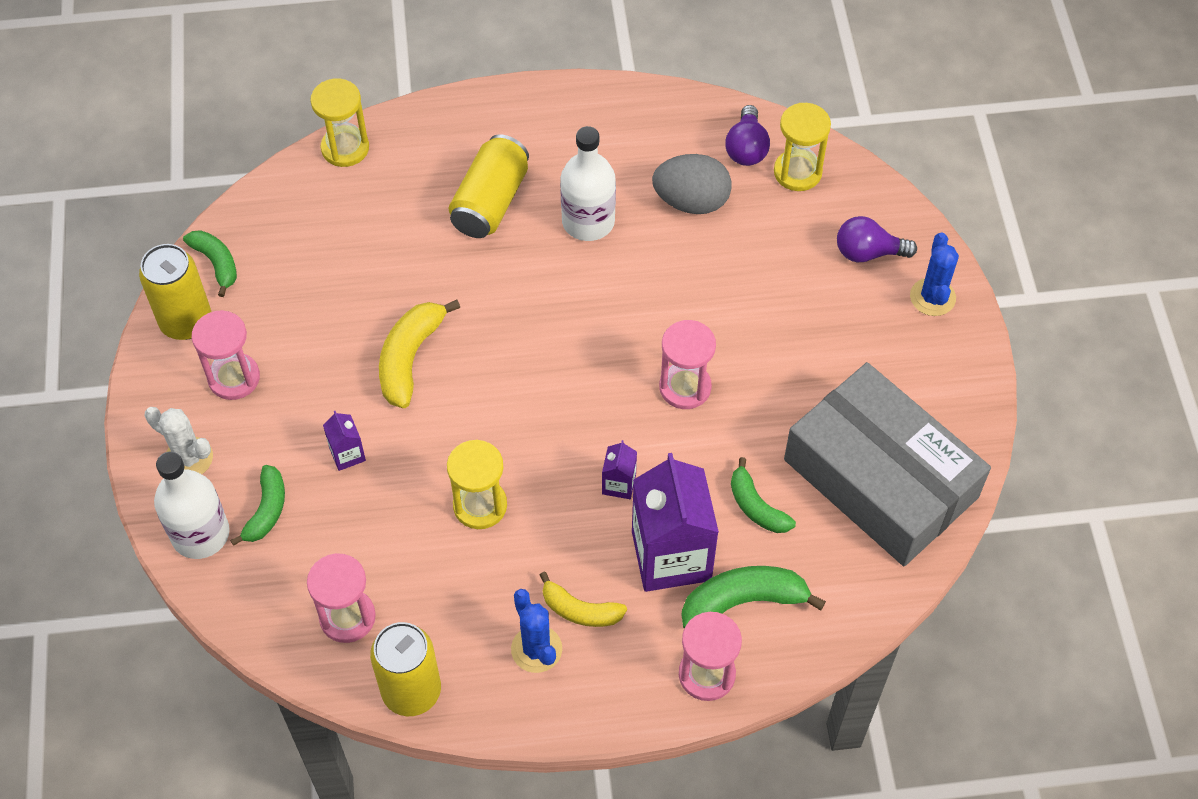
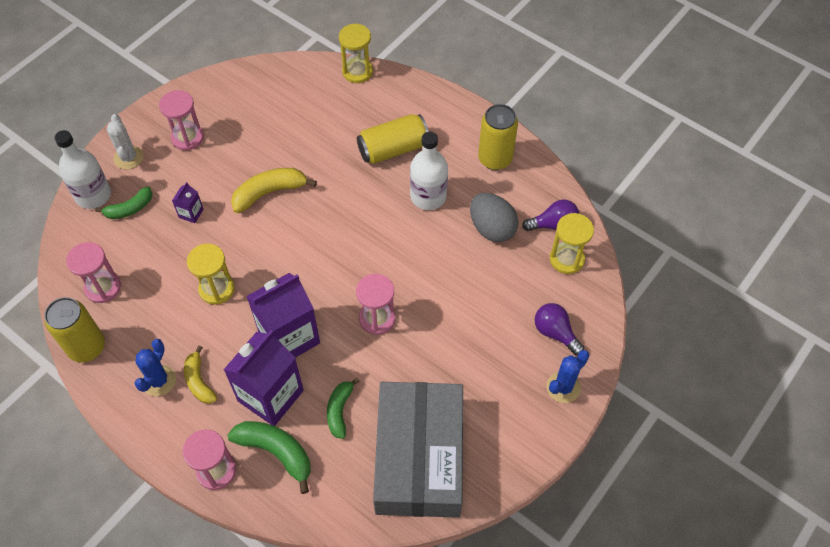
camera: 45 degrees right, 0 degrees up
yellow can [139,244,211,340] -> yellow can moved to [478,104,518,170]
green banana [183,230,237,297] -> none
purple carton [602,440,637,499] -> purple carton [246,273,320,358], size x2.30
purple light bulb [725,105,770,166] -> purple light bulb turned 150 degrees counterclockwise [522,199,579,231]

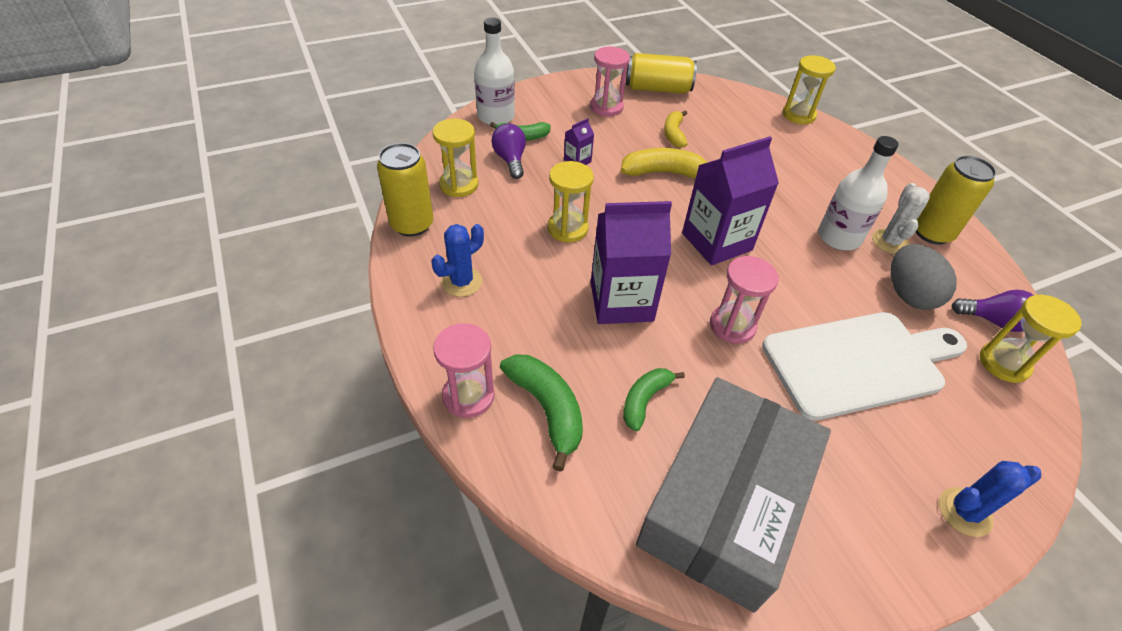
camera: 25 degrees right, 10 degrees down
pink hourglass [66,242,121,303] -> yellow hourglass [433,119,479,197]
white cactus [107,114,143,170] -> white cactus moved to [872,183,930,254]
yellow banana [184,345,217,404] -> yellow banana moved to [664,110,687,148]
purple carton [223,330,304,426] -> purple carton moved to [682,136,779,265]
yellow can [357,114,429,164] -> yellow can moved to [626,53,697,94]
purple light bulb [535,303,584,355] -> purple light bulb moved to [491,123,526,179]
none -> white cutting board [762,312,967,421]

